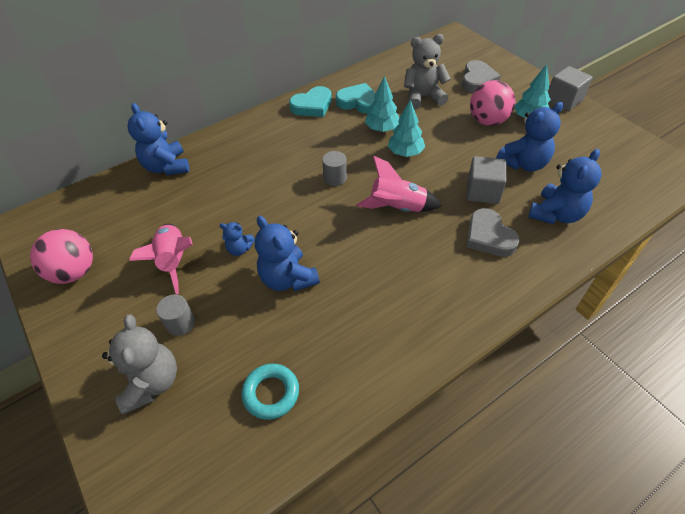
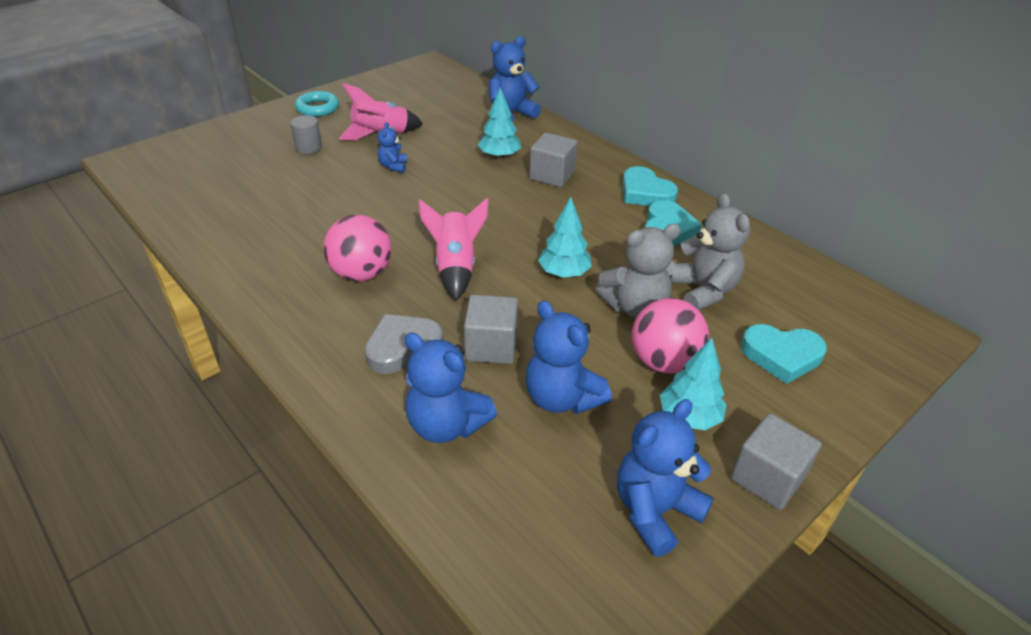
camera: 80 degrees right, 10 degrees down
pink ball [30,229,93,284] -> pink ball moved to [323,214,392,281]
grey teddy bear [102,314,177,414] -> grey teddy bear moved to [595,224,681,318]
turquoise ring [241,364,299,420] -> turquoise ring moved to [295,91,339,117]
blue teddy bear [255,216,320,291] -> blue teddy bear moved to [617,399,714,557]
grey cylinder [322,151,347,186] -> none
turquoise tree [365,76,399,132] -> turquoise tree moved to [478,87,521,159]
grey heart [462,60,501,93] -> turquoise heart [741,324,827,384]
none -> grey cube [529,133,577,187]

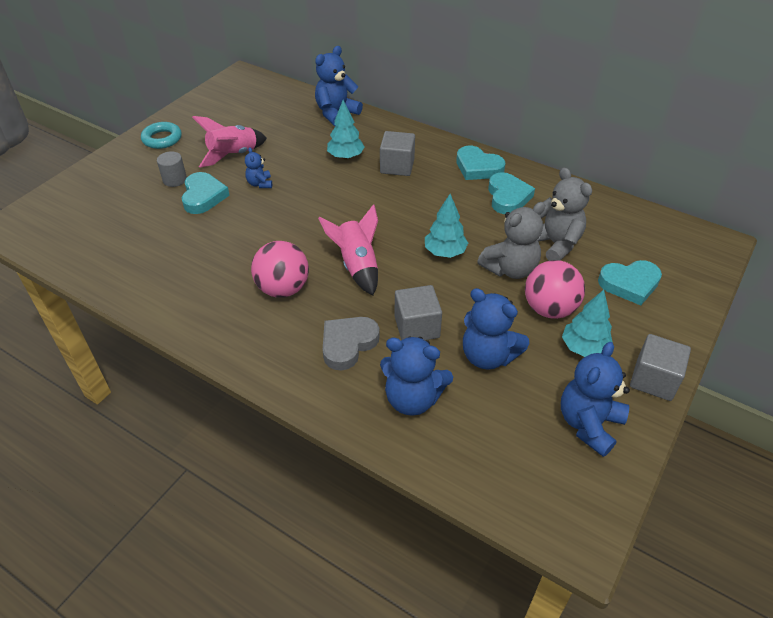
camera: 15 degrees left, 5 degrees up
none -> turquoise heart [181,172,230,214]

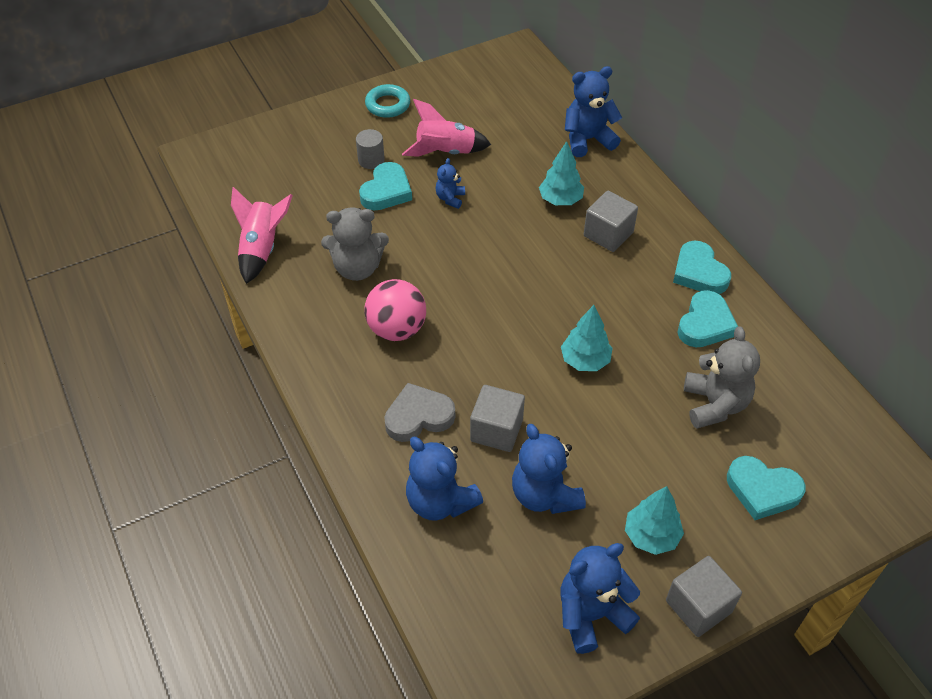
camera: 30 degrees right, 5 degrees up
pink rocket [318,204,378,295] -> pink rocket moved to [231,187,293,284]
grey teddy bear [477,202,545,279] -> grey teddy bear moved to [321,207,389,281]
pink ball [525,260,585,319] -> none

